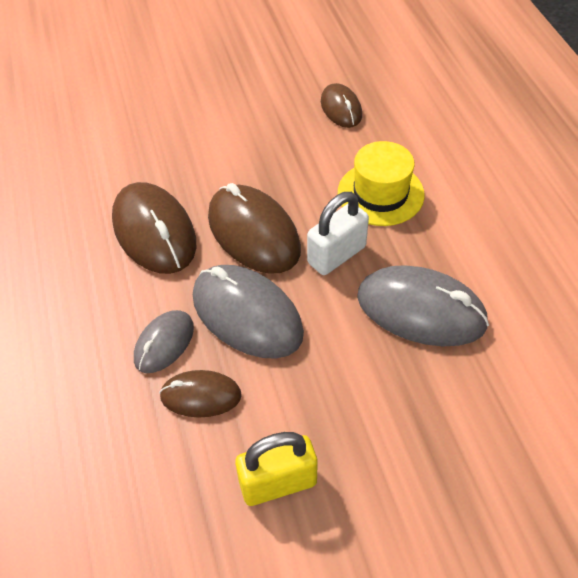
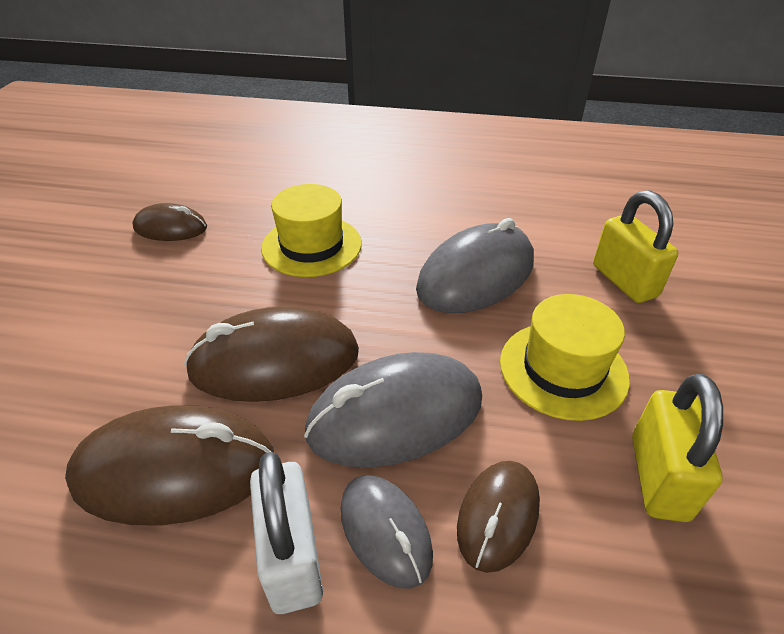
camera: 65 degrees left, 10 degrees down
white padlock [307,192,369,275] -> white padlock moved to [250,452,323,614]
none -> yellow hat [500,294,630,421]
none -> yellow padlock [593,190,679,303]

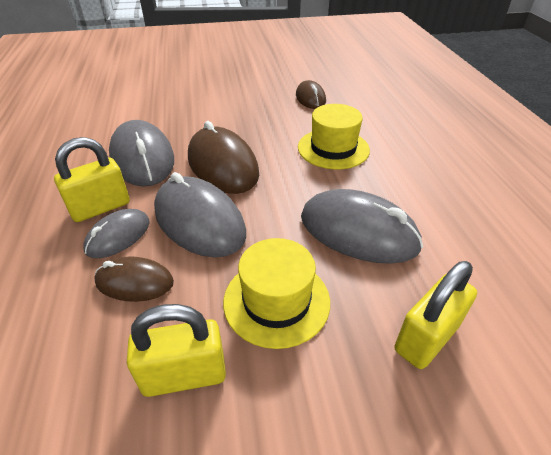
camera: 70 degrees right, 0 degrees up
brown mouse [65,405,274,525] -> grey mouse [109,120,174,187]
white padlock [250,452,323,614] -> yellow padlock [54,137,130,222]

